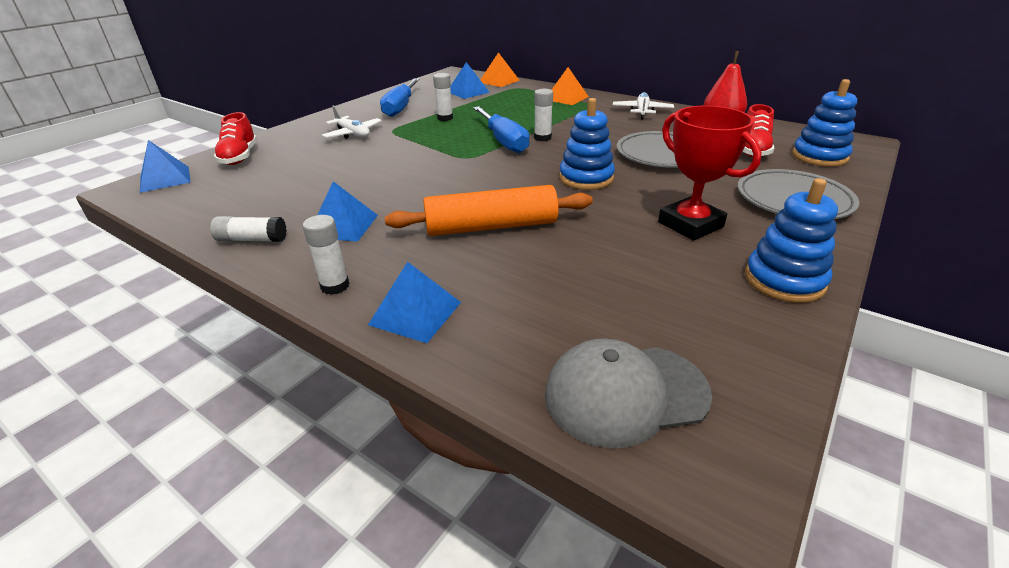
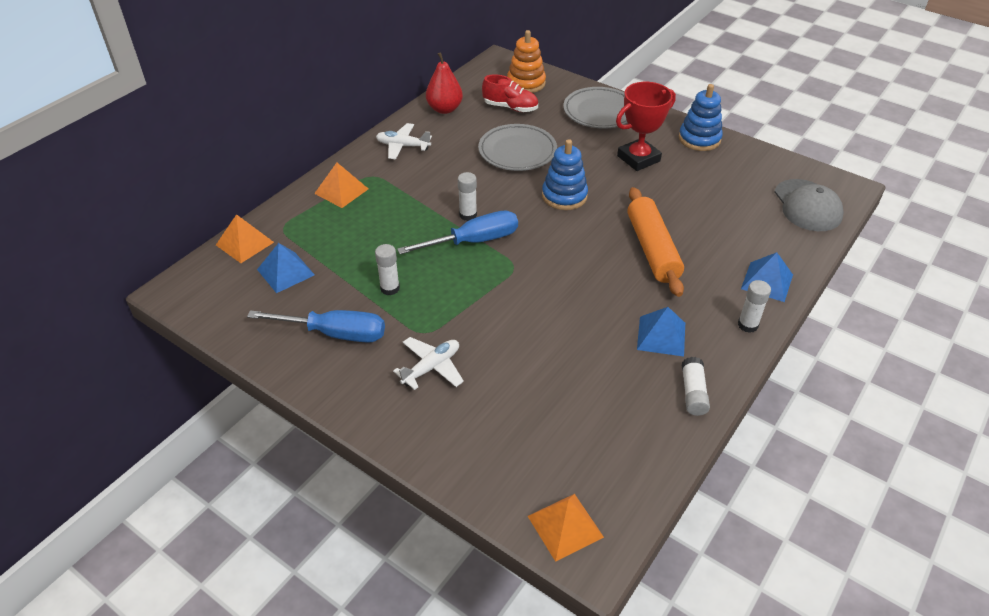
camera: 90 degrees left, 10 degrees up
blue pyramid [140,140,191,193] -> orange pyramid [528,494,604,562]
red shoe [214,112,257,165] -> none
blue stacking toy [792,79,857,167] -> orange stacking toy [507,30,546,93]

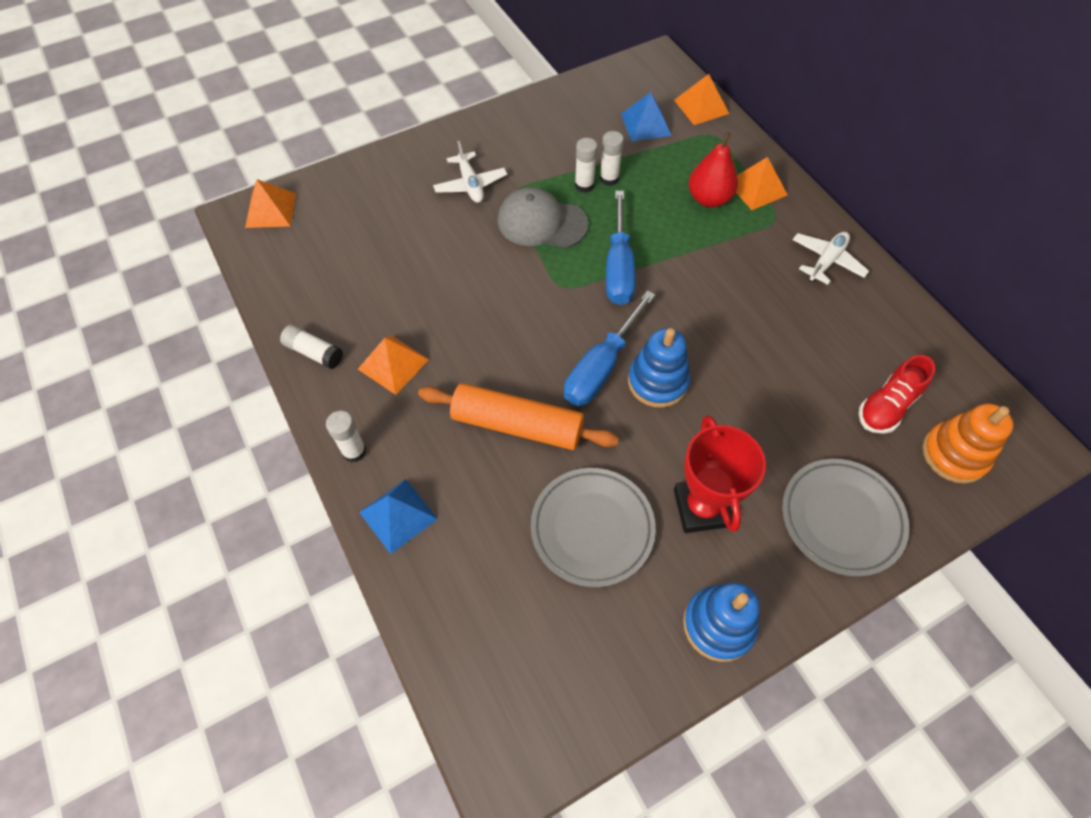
camera: 115 degrees right, 15 degrees up
blue screwdriver [247,310,385,343] -> blue screwdriver moved to [564,291,655,406]
red pear [426,52,463,114] -> red pear moved to [689,132,738,208]
white glue stick [458,172,477,221] -> white glue stick moved to [600,131,624,186]
grey plate [478,124,557,171] -> grey plate moved to [531,468,656,587]
blue pyramid [637,307,685,357] -> orange pyramid [358,335,429,395]
grey cap [774,179,844,231] -> grey cap moved to [498,187,589,248]

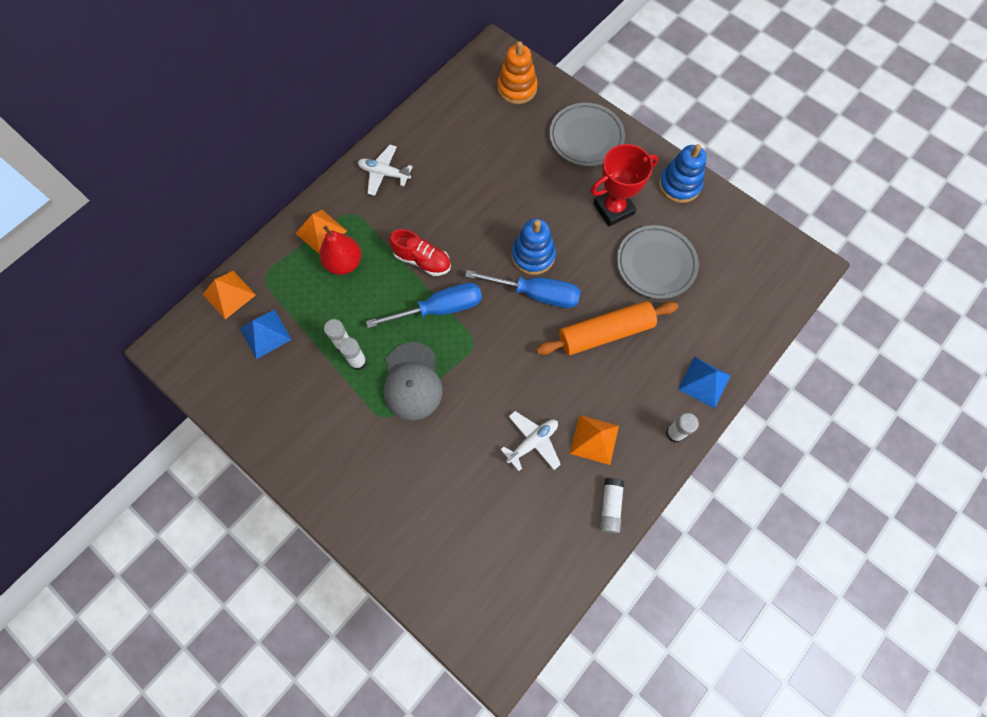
camera: 110 degrees left, 10 degrees up
orange pyramid [245,179,296,228] -> none
orange rolling pin [418,383,619,450] -> orange rolling pin turned 75 degrees clockwise [536,301,678,355]
white plane [433,141,507,203] -> white plane moved to [500,411,561,471]
red shoe [859,355,935,434] -> red shoe moved to [389,229,451,276]

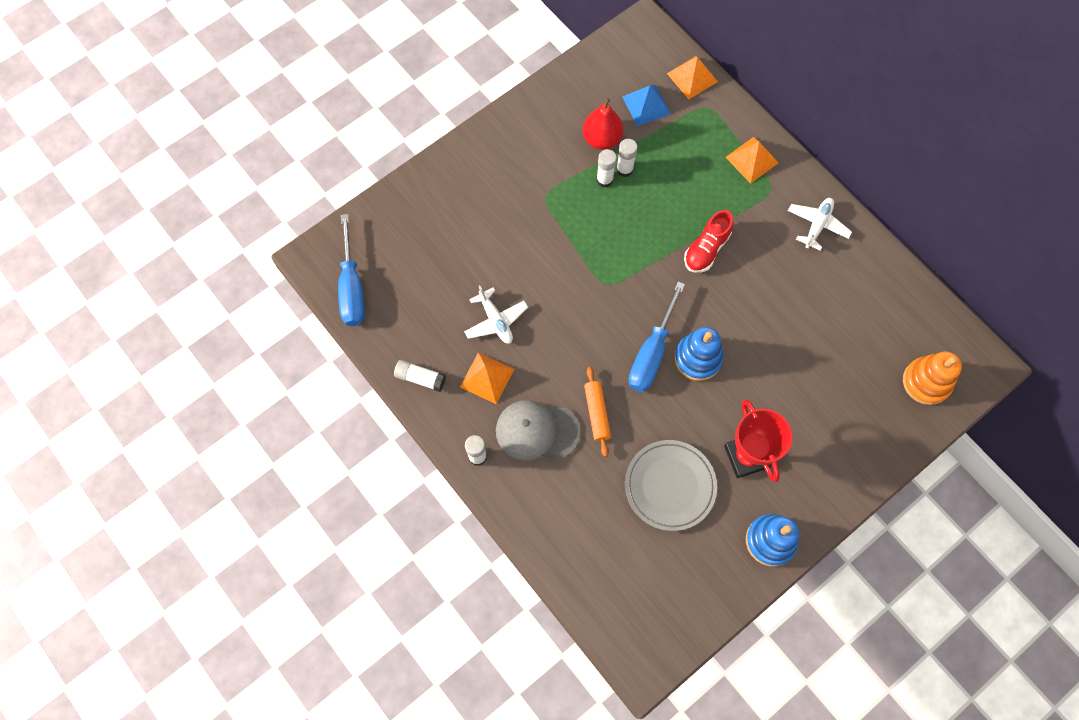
camera: 100 degrees right, 0 degrees up
red pear [319,226,361,275] -> red pear moved to [583,98,624,150]
blue screwdriver [366,282,482,328] -> blue screwdriver moved to [338,214,365,326]
grey cap [383,342,443,420] -> grey cap moved to [496,400,580,461]
orange rolling pin [536,301,678,355] -> orange rolling pin [584,367,611,457], size x0.59
grey plate [549,103,625,166] -> none
blue pyramid [678,357,731,409] -> none

